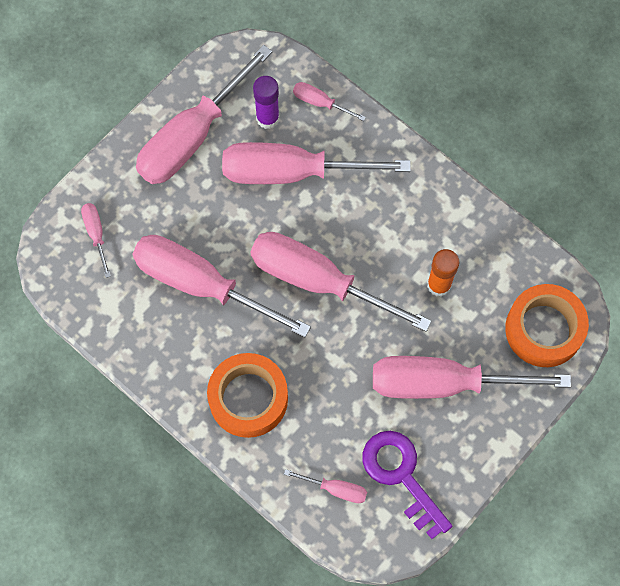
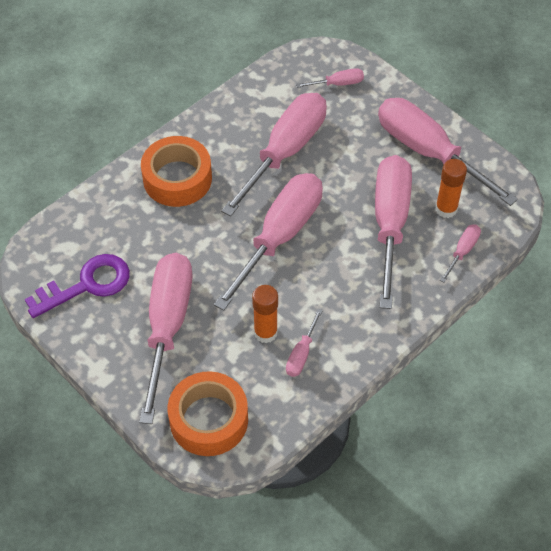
camera: 95 degrees right, 15 degrees down
purple glue stick [253,76,279,129] -> orange glue stick [435,159,467,218]
pink screwdriver [284,469,367,503] -> pink screwdriver moved to [286,309,323,377]

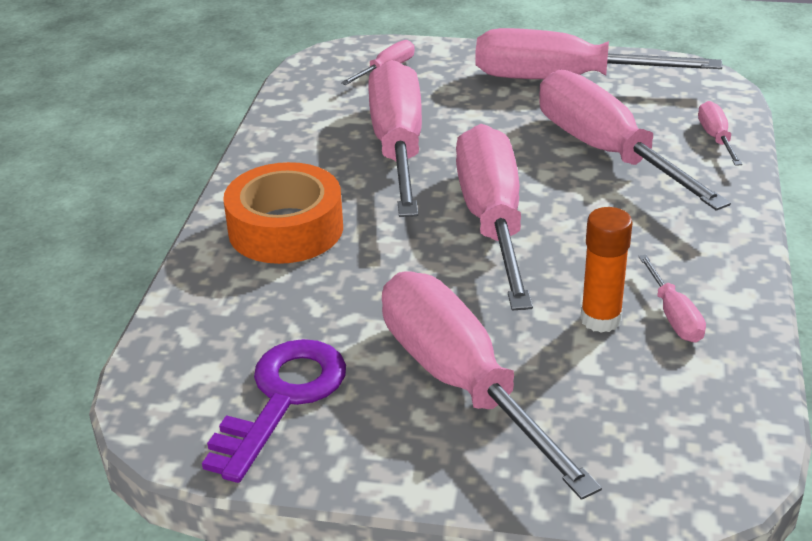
camera: 35 degrees left, 20 degrees down
orange tape [168,371,248,456] -> none
orange glue stick [435,159,467,218] -> none

